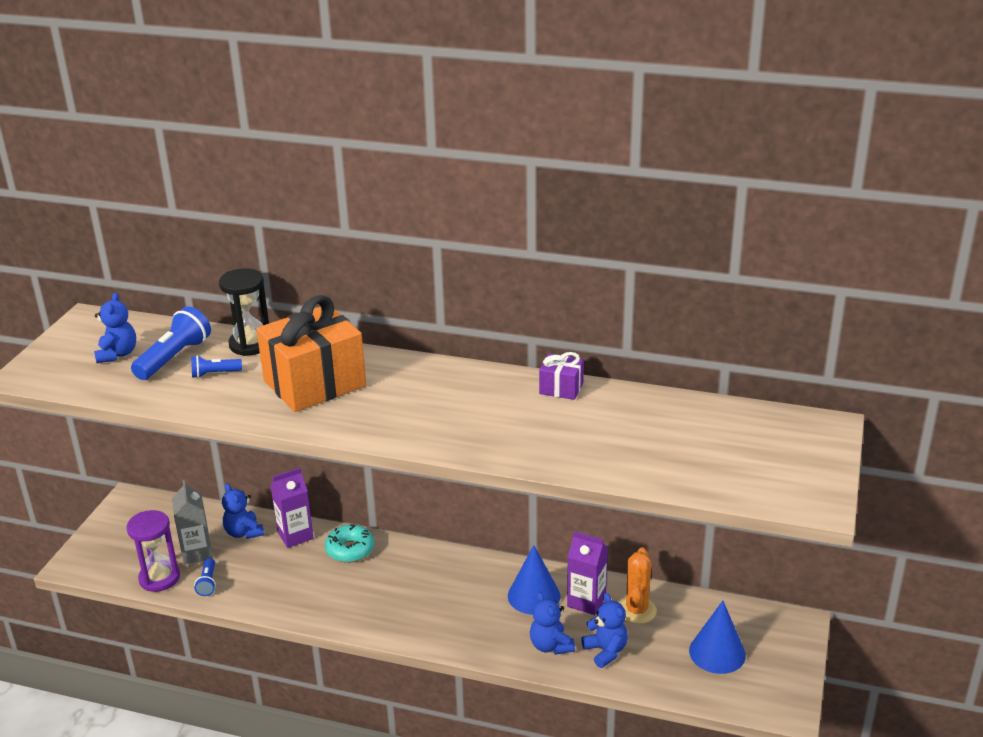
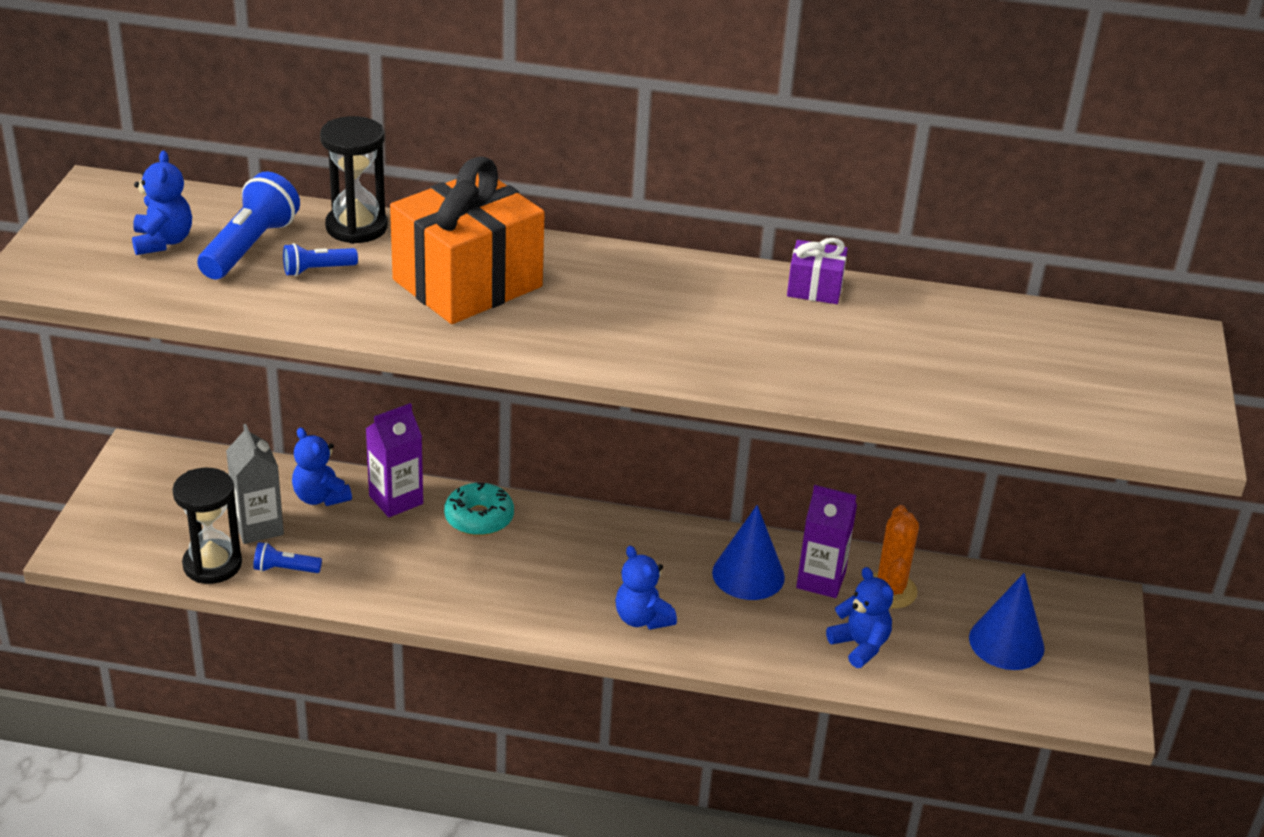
camera: 10 degrees left, 5 degrees up
purple hourglass [126,510,180,592] -> black hourglass [172,468,242,584]
blue flashlight [194,558,216,596] -> blue flashlight turned 105 degrees clockwise [253,542,322,573]
blue teddy bear [530,592,575,655] -> blue teddy bear moved to [615,546,677,630]

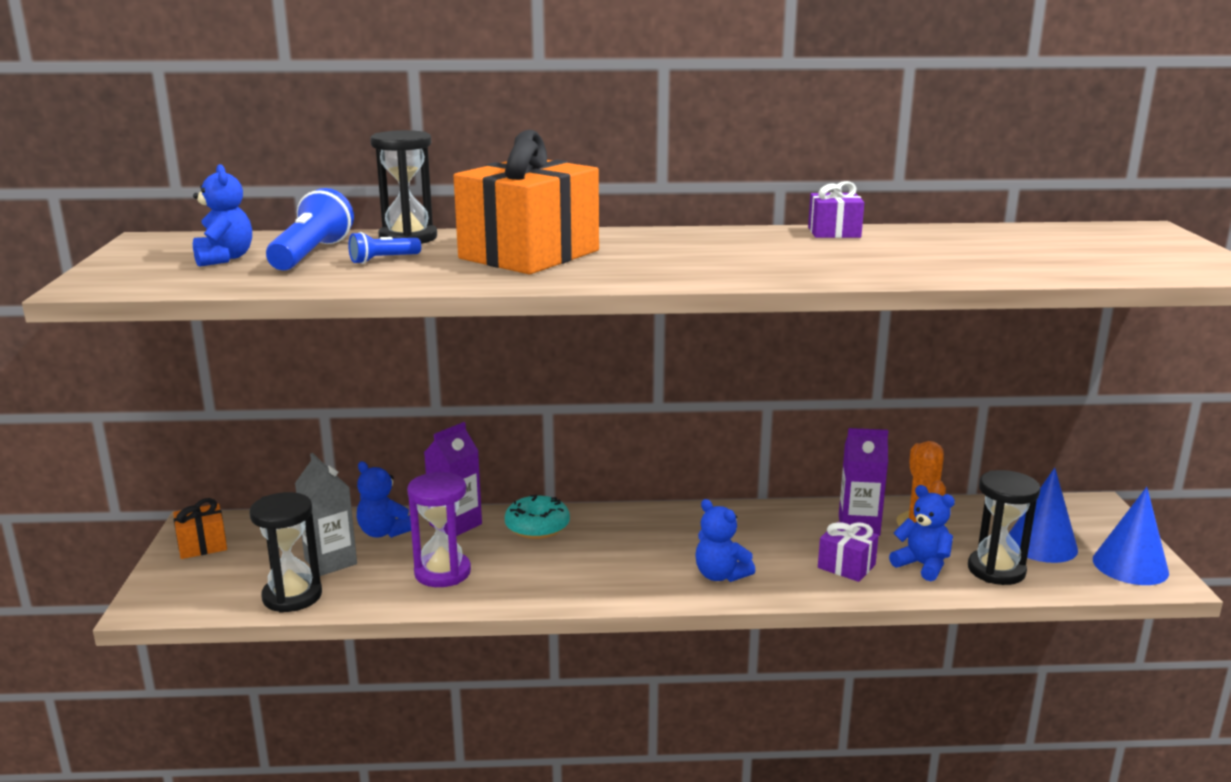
camera: 10 degrees left, 15 degrees down
blue flashlight [253,542,322,573] -> none
blue cone [712,505,785,600] -> blue cone moved to [1093,487,1169,585]
none -> orange gift [173,498,227,559]
none -> purple hourglass [407,472,471,587]
none -> purple gift [818,522,879,582]
none -> black hourglass [968,470,1040,585]

